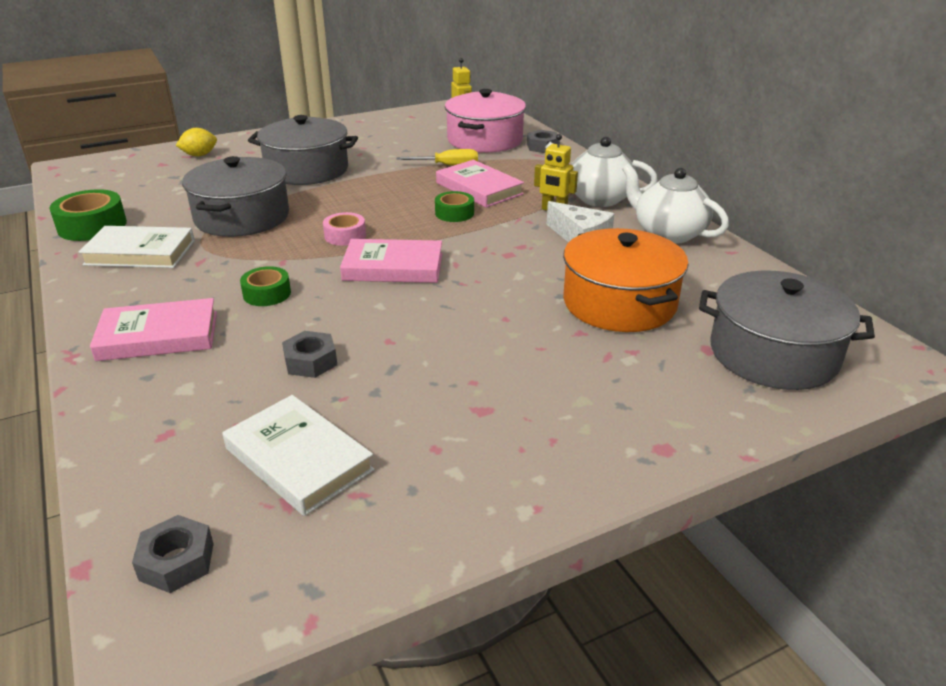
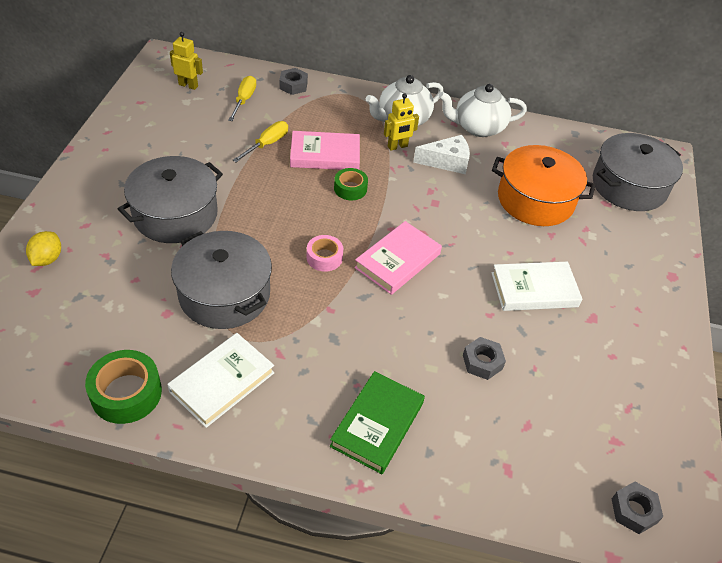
camera: 55 degrees left, 15 degrees up
pink book [90,298,217,361] -> green book [330,371,425,474]
white book [222,395,375,516] -> white book moved to [491,262,582,311]
green tape [240,266,291,306] -> none
pink pot [445,89,526,153] -> yellow screwdriver [228,76,256,121]

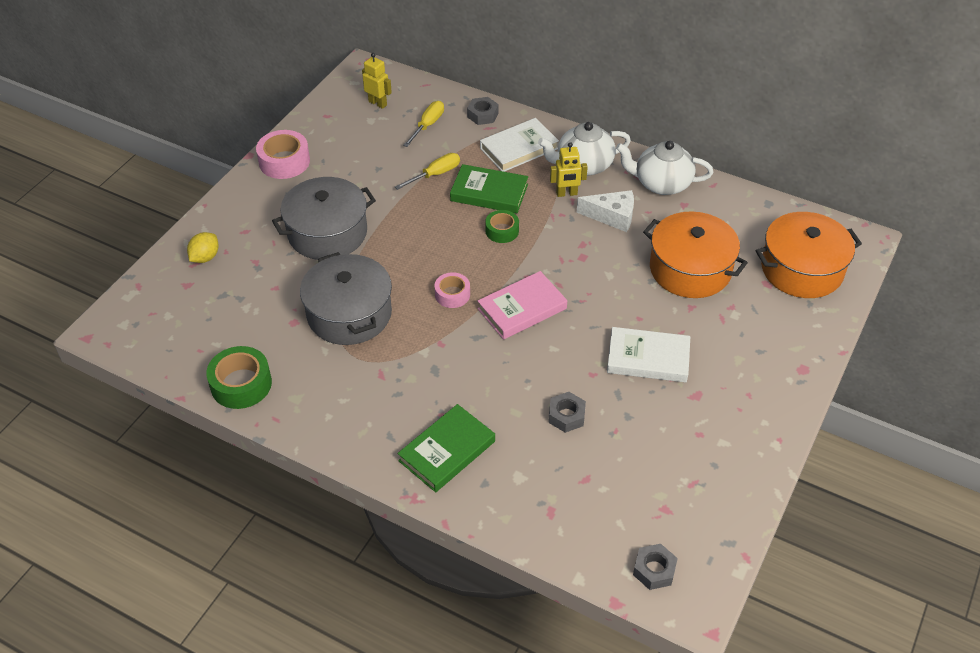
camera: 20 degrees right, 0 degrees up
white book [167,333,275,428] -> white book moved to [480,118,559,172]
pink book [290,131,360,170] -> green book [450,164,528,213]
grey pot [593,133,683,211] -> orange pot [756,212,862,298]
none -> pink tape [256,130,310,179]

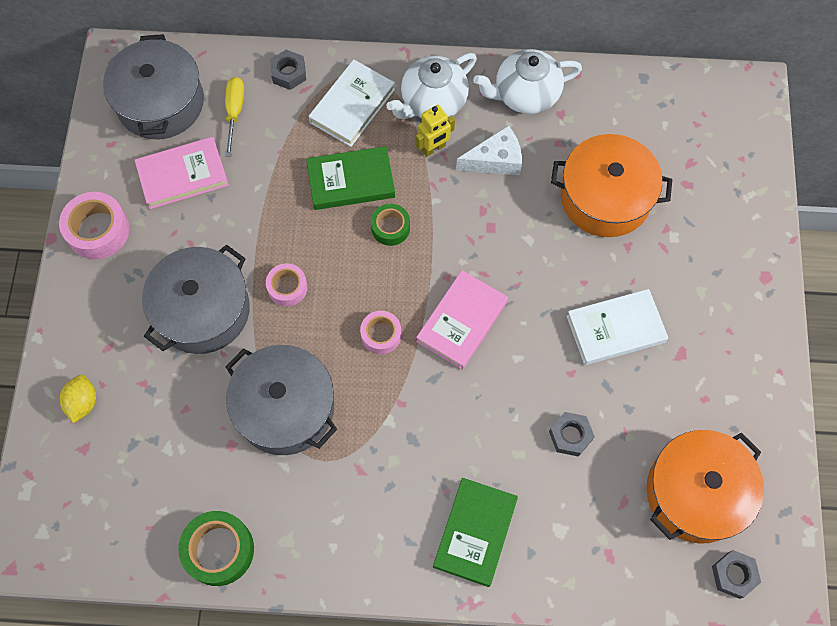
camera: 25 degrees left, 20 degrees up
yellow robot [362,53,392,109] -> grey pot [103,34,204,139]
yellow screwdriver [395,153,460,190] -> none
orange pot [756,212,862,298] -> orange pot moved to [646,430,764,544]
none -> pink book [135,137,229,209]
none -> pink tape [266,263,308,306]

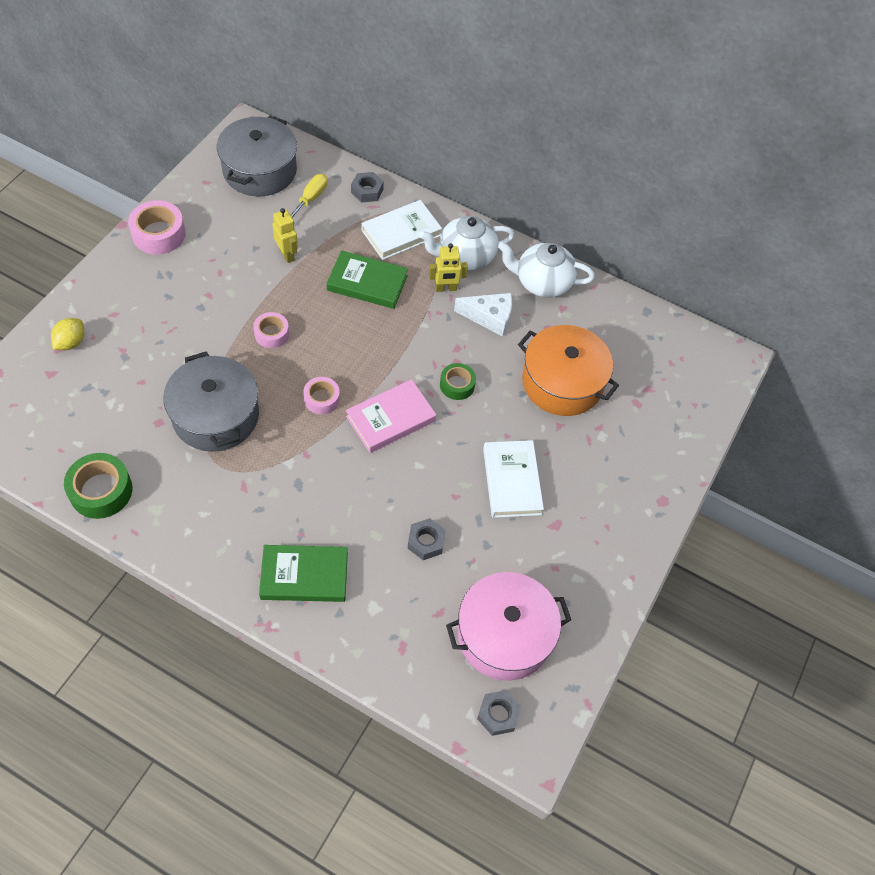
camera: 20 degrees right, 10 degrees down
pink book [135,137,229,209] -> none
grey pot [142,245,250,354] -> none
green tape [371,204,410,246] -> green tape moved to [440,363,476,400]
green book [433,478,518,587] -> green book turned 45 degrees clockwise [259,545,348,602]
white book [567,289,668,365] -> white book turned 75 degrees clockwise [483,440,544,518]
orange pot [646,430,764,544] -> pink pot [446,572,571,681]
none -> yellow robot [272,208,298,263]

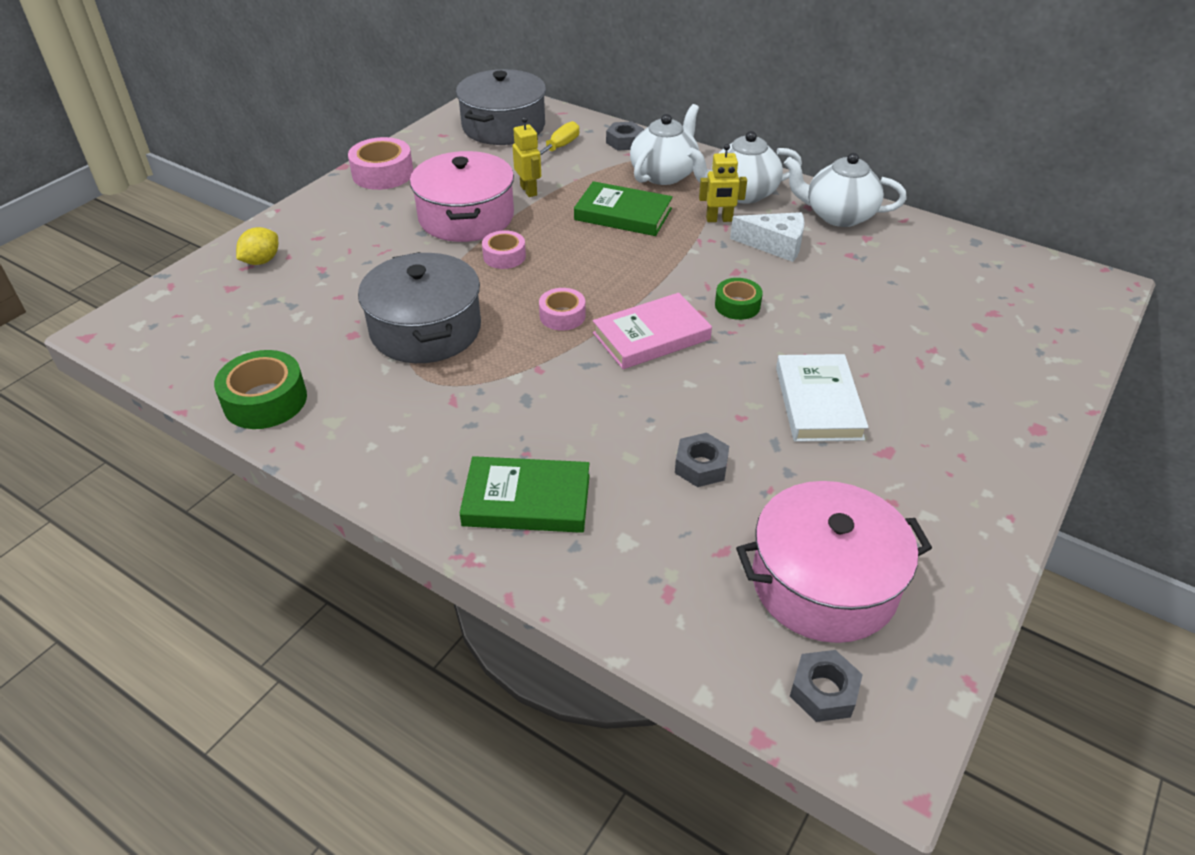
camera: 10 degrees right, 15 degrees down
white book [362,200,442,260] -> white teapot [630,104,699,185]
orange pot [518,325,619,416] -> none
none -> pink pot [410,151,514,242]

